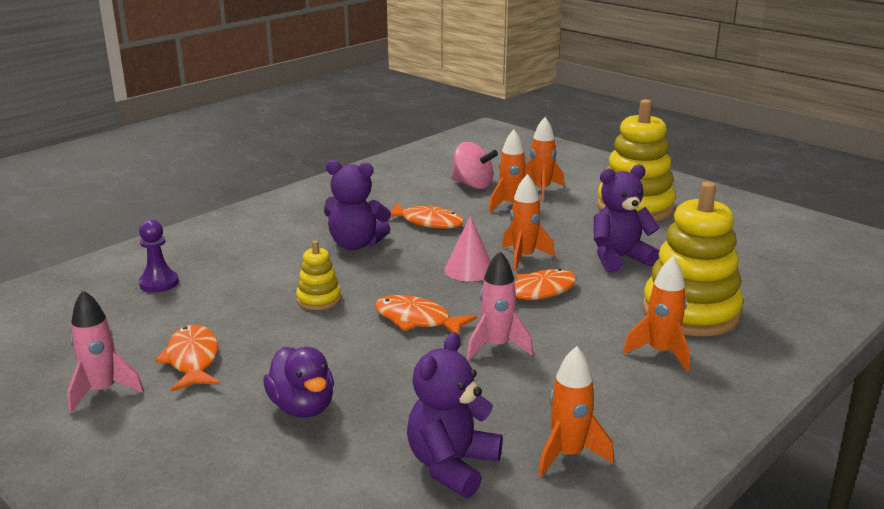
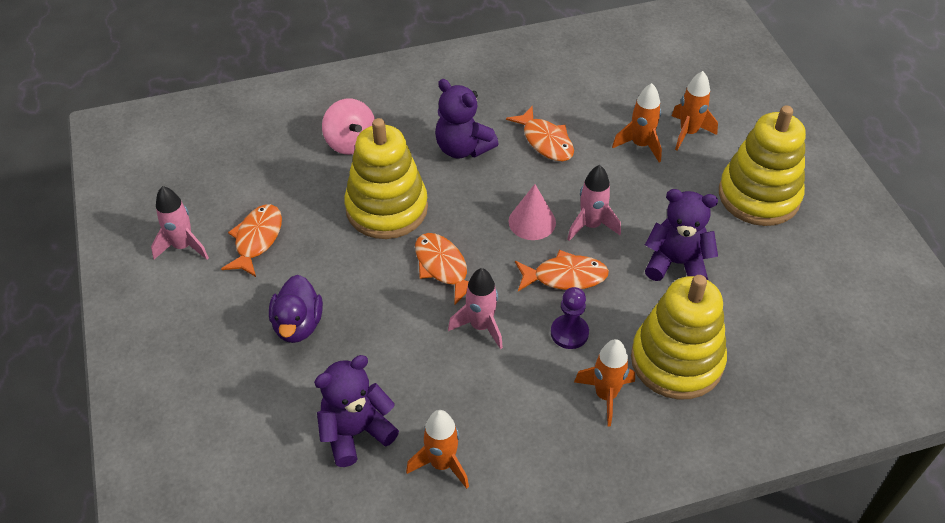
camera: 30 degrees right, 25 degrees up
purple pawn [139,219,179,292] -> purple pawn moved to [551,287,589,349]
yellow stacking toy [296,240,341,310] -> yellow stacking toy [344,118,428,239], size x2.10
pink spinning top [451,142,498,189] -> pink spinning top moved to [322,99,375,155]
orange rocket [502,174,555,272] -> pink rocket [567,165,621,241]

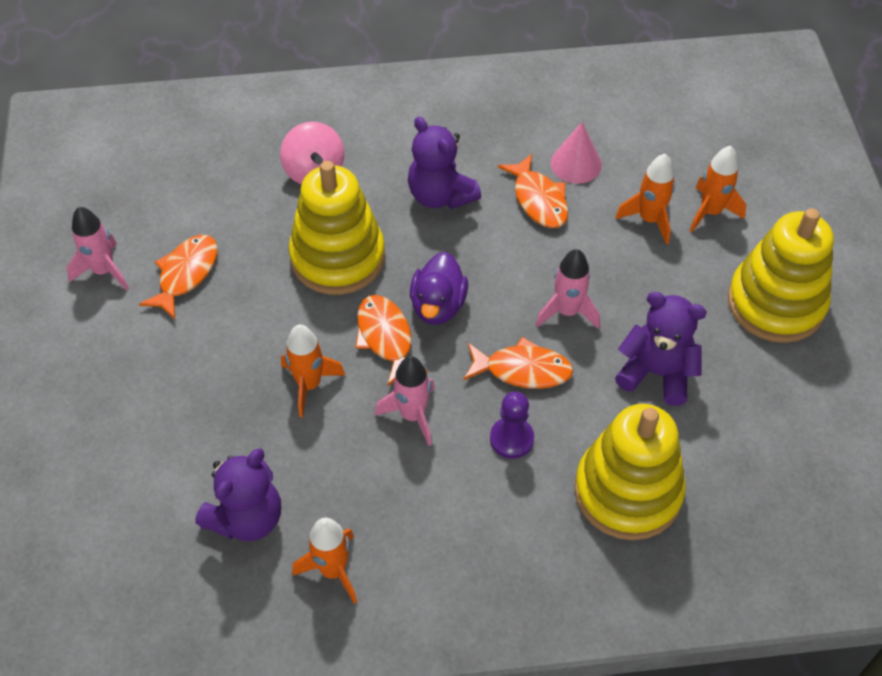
camera: 10 degrees right, 5 degrees up
purple duck [269,275,323,343] -> purple duck moved to [410,252,468,325]
purple teddy bear [314,355,399,467] -> purple teddy bear turned 150 degrees clockwise [195,448,281,541]
pink cone [509,184,556,240] -> pink cone moved to [551,122,602,184]
orange rocket [574,339,635,427] -> orange rocket moved to [281,325,345,417]

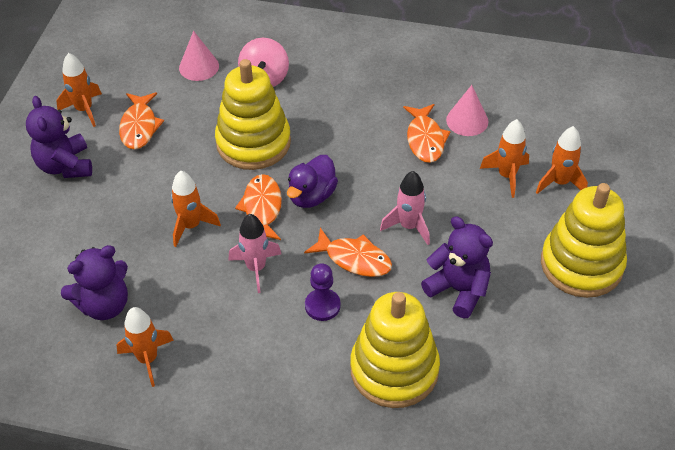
camera: 20 degrees right, 5 degrees down
pink rocket [66,207,129,290] -> orange rocket [56,53,102,127]
orange fish [139,235,217,319] -> orange fish turned 135 degrees clockwise [119,92,164,149]
purple teddy bear [408,116,481,209] -> purple teddy bear moved to [26,96,92,178]
none -> pink cone [179,31,219,81]

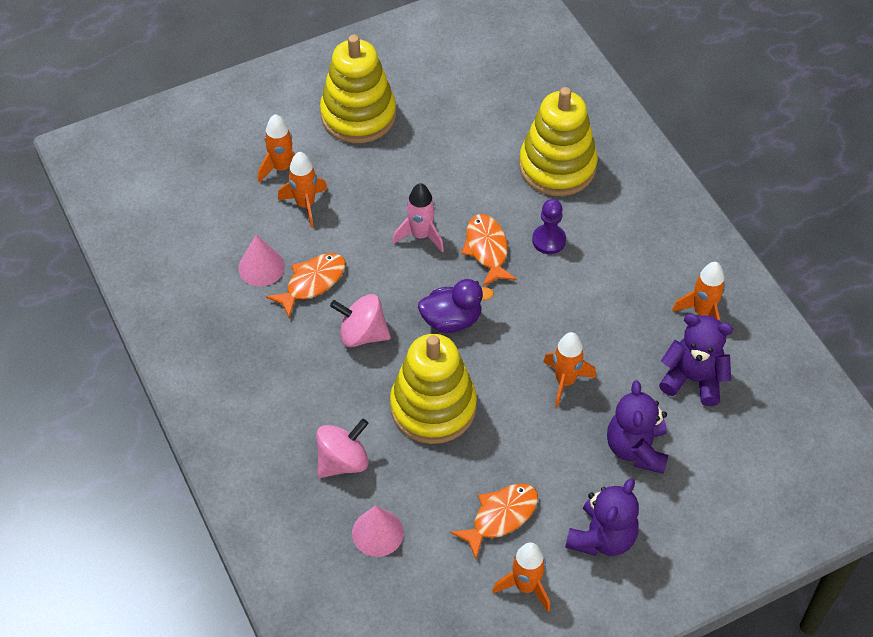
camera: 130 degrees left, 5 degrees up
pink rocket [228,214,281,293] -> none
orange fish [235,174,282,240] -> none
purple teddy bear [421,216,493,318] -> purple teddy bear moved to [607,381,669,474]
none -> pink spinning top [330,294,391,347]

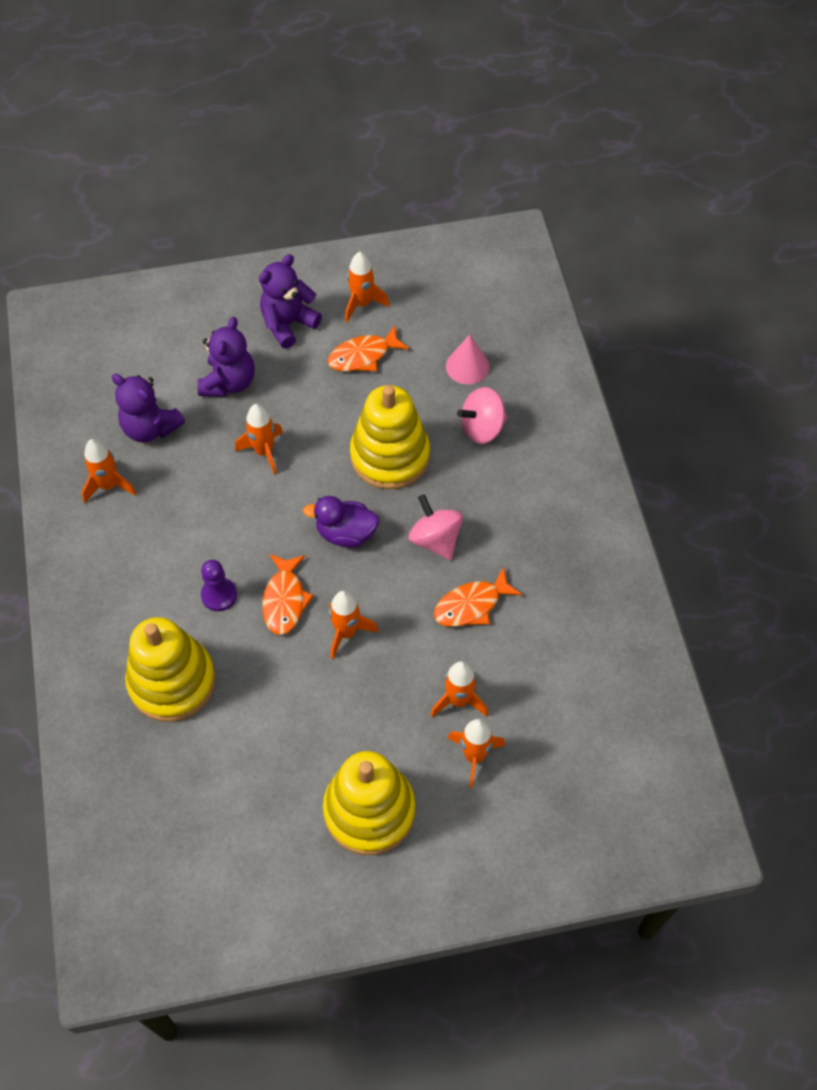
camera: 165 degrees left, 5 degrees up
pink cone [238,235,285,286] -> none
pink spinning top [330,294,391,347] -> pink spinning top turned 150 degrees counterclockwise [409,494,463,560]
pink rocket [393,183,444,252] -> orange rocket [329,591,378,659]

